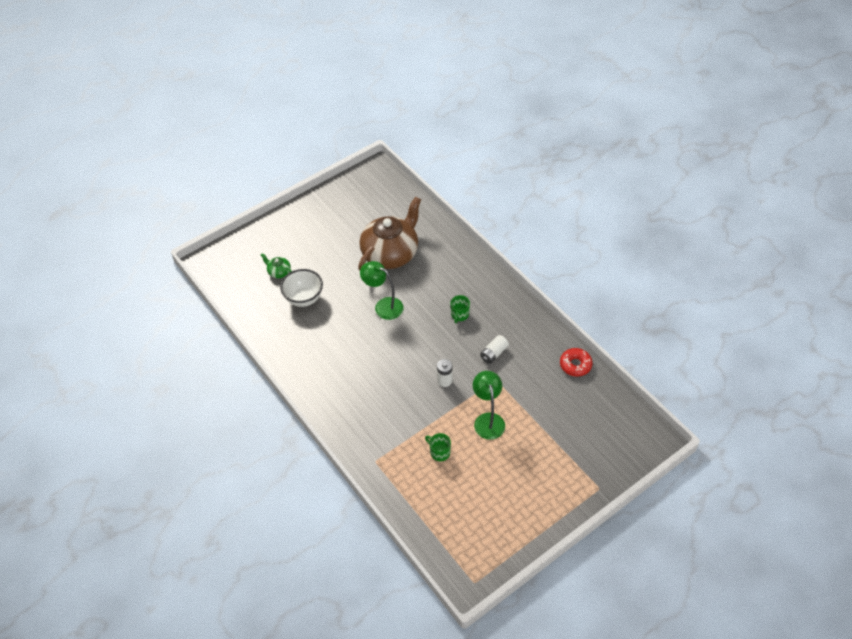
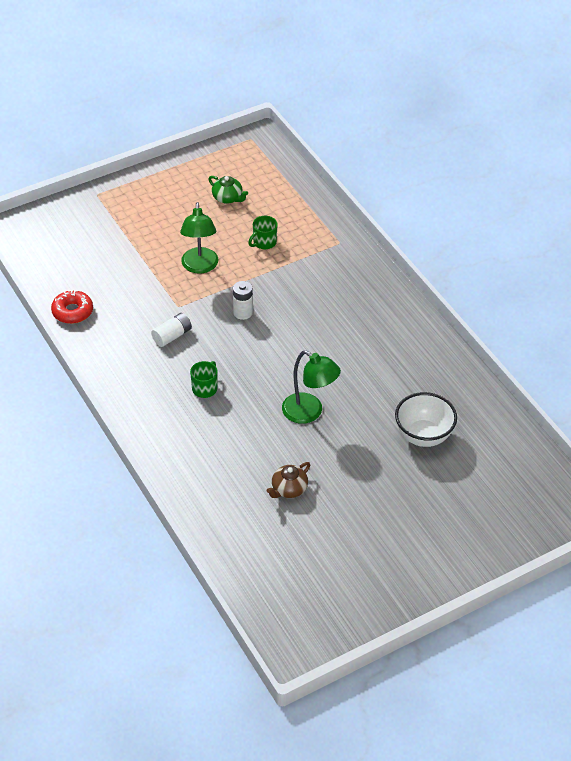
camera: 175 degrees left, 5 degrees down
green teapot [261,253,292,278] -> green teapot moved to [208,176,248,204]
brown teapot [358,197,421,271] -> brown teapot [266,462,310,498], size x0.40
green mug [425,433,451,461] -> green mug turned 90 degrees clockwise [248,216,278,249]

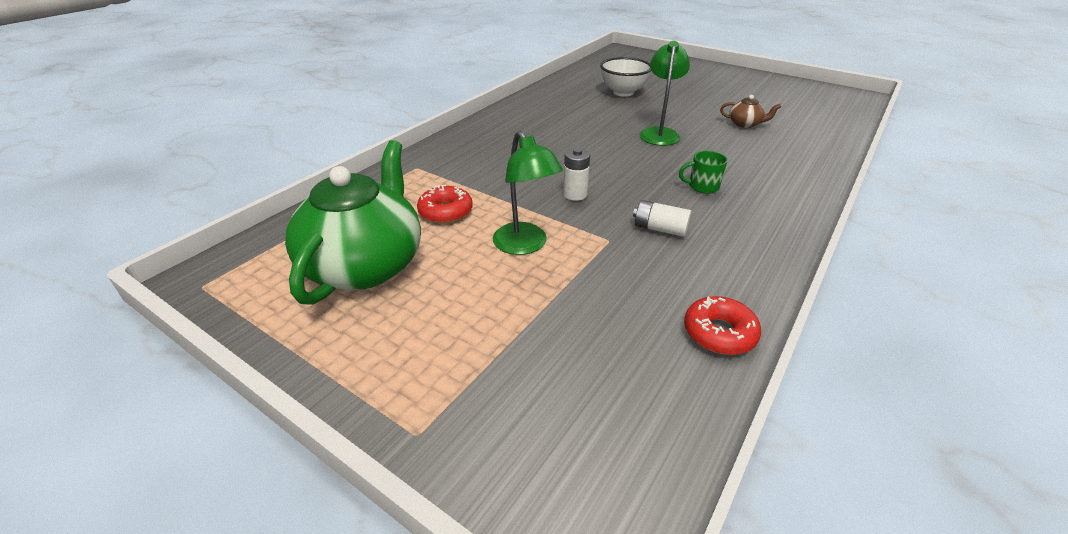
camera: 115 degrees left, 10 degrees down
green lamp [180,202,219,274] -> green lamp turned 90 degrees clockwise [493,131,563,255]
green teapot [208,176,248,204] -> green teapot [285,140,421,305], size x2.47
green mug [248,216,278,249] -> red donut [417,184,473,223]

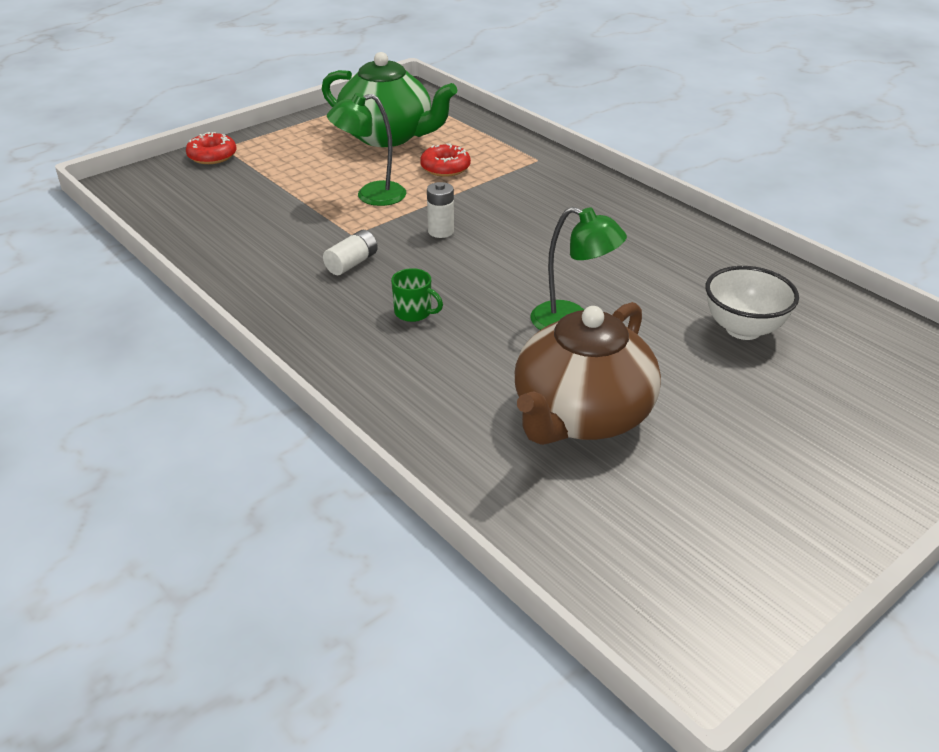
camera: 105 degrees right, 0 degrees up
green mug [679,151,728,194] -> green mug turned 105 degrees clockwise [391,268,443,322]
red donut [684,296,761,355] -> red donut moved to [186,132,236,164]
brown teapot [720,95,781,128] -> brown teapot [515,302,661,445], size x2.47

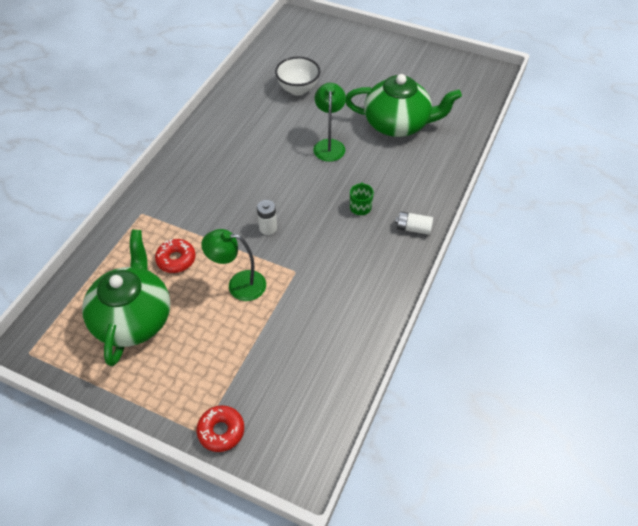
camera: 115 degrees left, 15 degrees up
white battery [323,230,378,275] -> white battery moved to [395,212,433,235]
green lamp [327,93,406,206] -> green lamp turned 135 degrees clockwise [201,229,266,301]
brown teapot [515,302,661,445] -> green teapot [346,74,462,137]

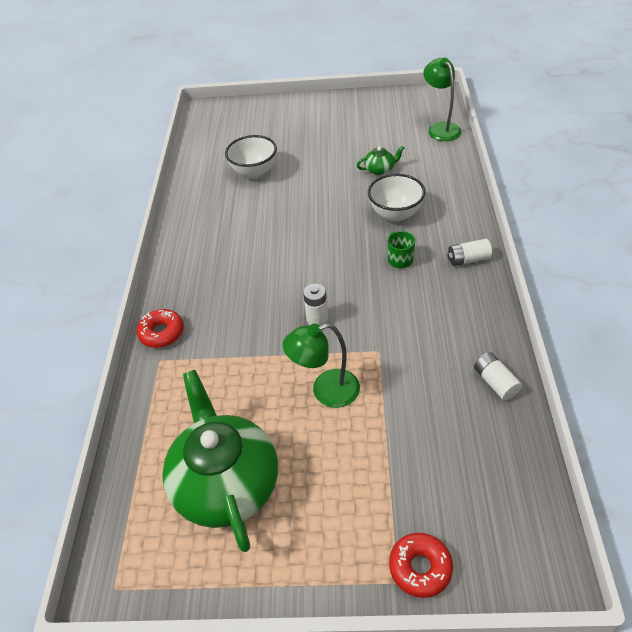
camera: 20 degrees left, 5 degrees down
red donut [155,239,196,273] -> red donut moved to [137,309,184,348]
green lamp [313,83,346,162] -> green lamp moved to [423,58,462,141]
green teapot [346,74,462,137] -> green teapot [357,145,404,175], size x0.40
none -> white bowl [368,174,426,222]
none -> white battery [474,352,522,401]

